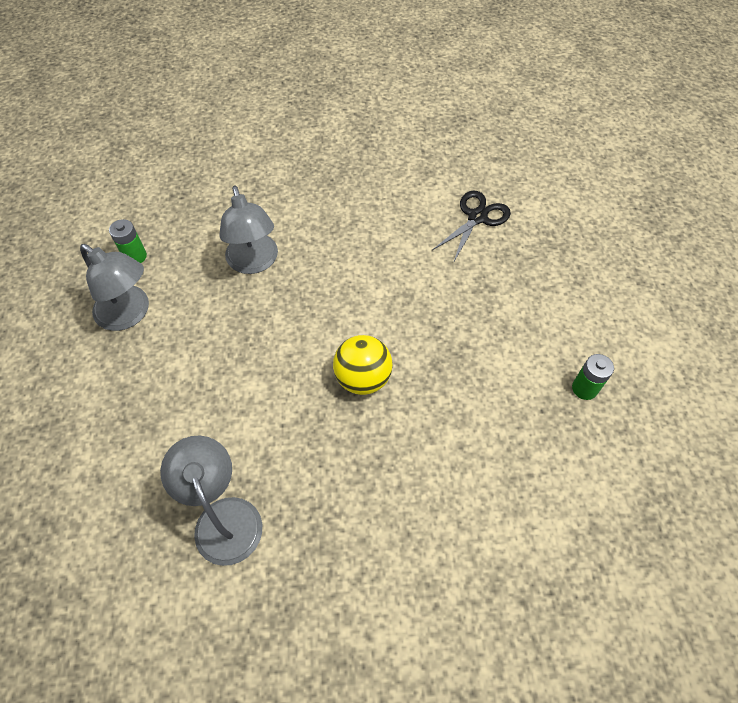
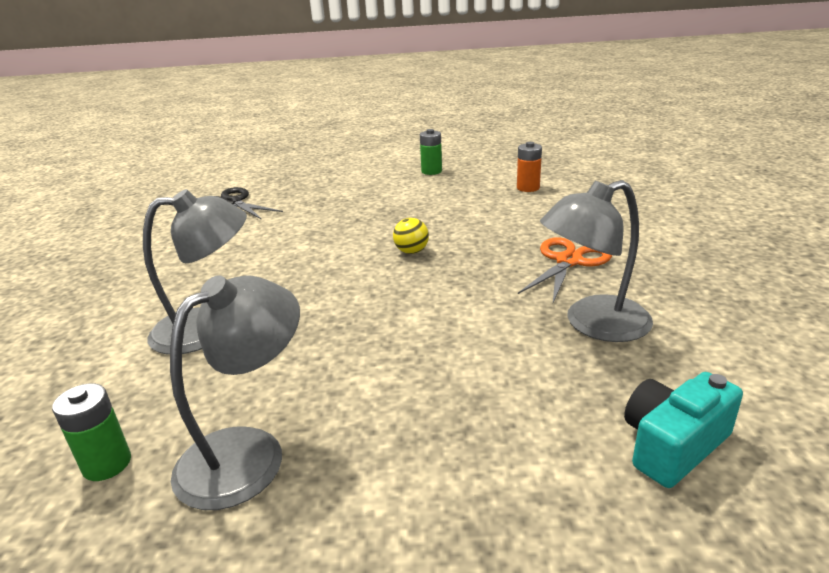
camera: 85 degrees left, 30 degrees down
yellow ball [333,335,393,395] -> yellow ball [393,218,429,254], size x0.57
none -> orange battery [517,142,542,192]
none -> orange scissors [518,237,612,303]
none -> turquoise camera [624,372,743,488]

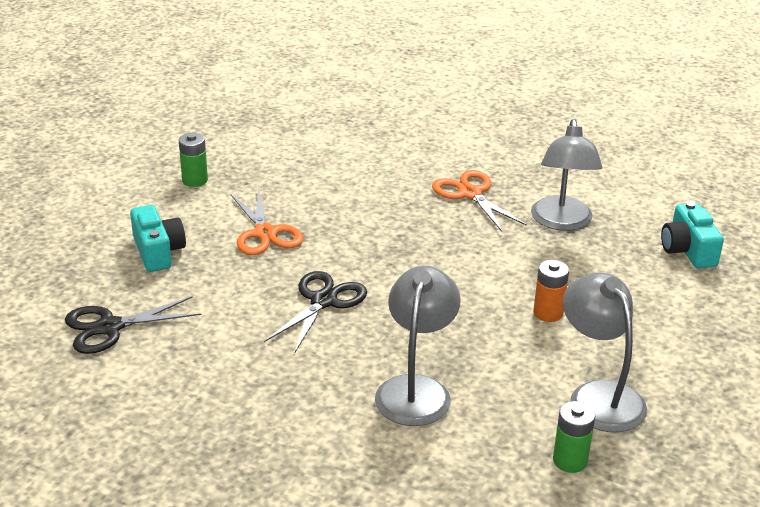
camera: 65 degrees left, 5 degrees up
yellow ball [393,218,429,254] -> none
orange battery [517,142,542,192] -> orange battery moved to [534,260,569,322]
none -> turquoise camera [130,205,186,272]
none -> orange scissors [230,188,303,255]
none -> black scissors [264,271,367,354]

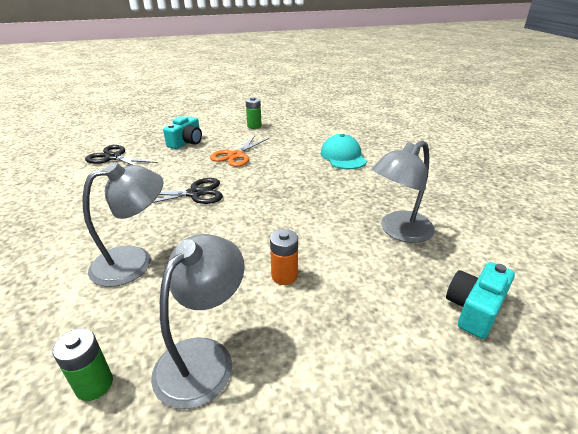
camera: 50 degrees right, 0 degrees up
orange scissors [432,170,527,232] -> none
none -> turquoise cap [320,134,367,169]

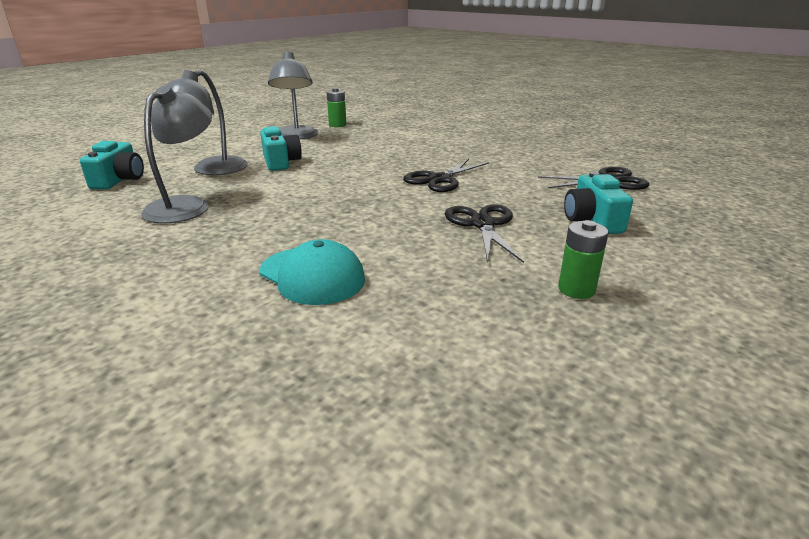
camera: 145 degrees right, 5 degrees down
grey lamp [83,162,164,287] -> grey lamp moved to [157,70,248,175]
orange scissors [210,136,269,167] -> black scissors [445,204,524,263]
orange battery [270,229,298,285] -> turquoise camera [260,126,302,171]

